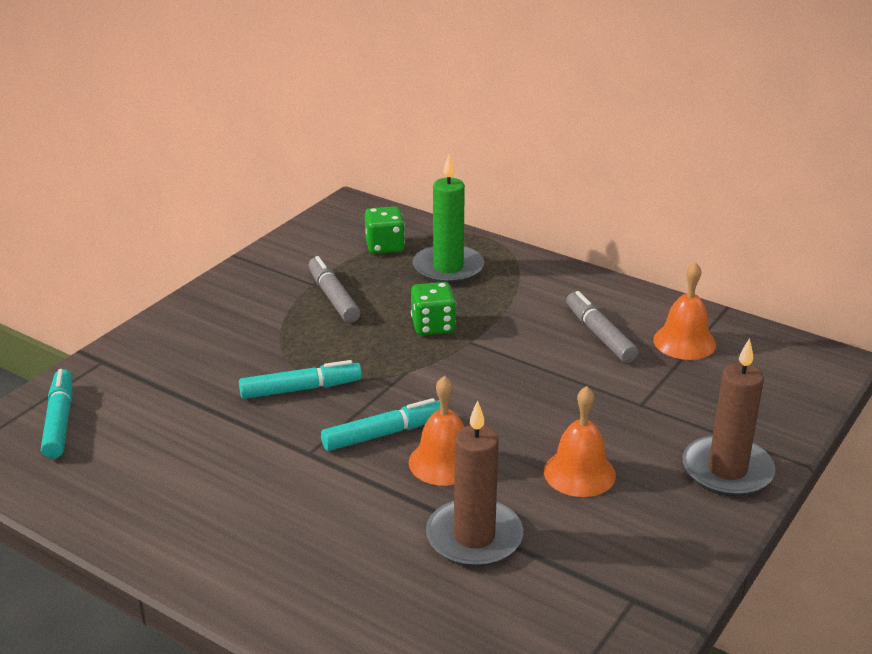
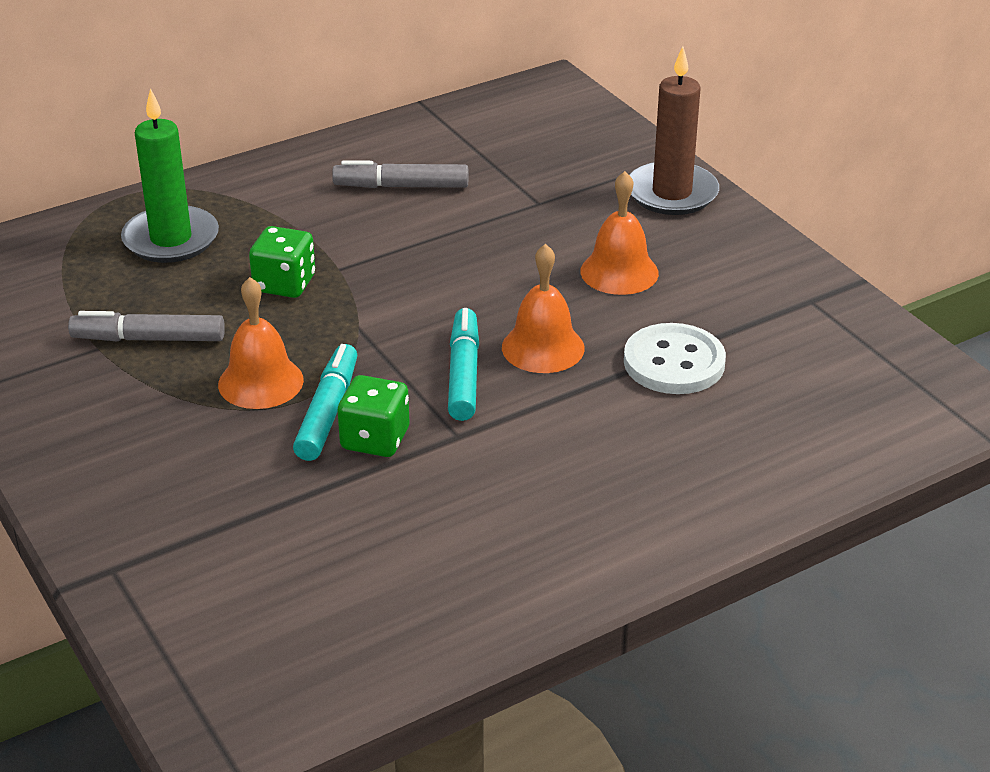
camera: 65 degrees left, 5 degrees up
turquoise marker [41,369,72,459] -> none
green dice [365,206,405,254] -> green dice moved to [338,375,409,457]
brown candle [426,400,523,567] -> white button [624,323,726,394]
orange bell [653,262,716,360] -> orange bell moved to [218,277,304,409]

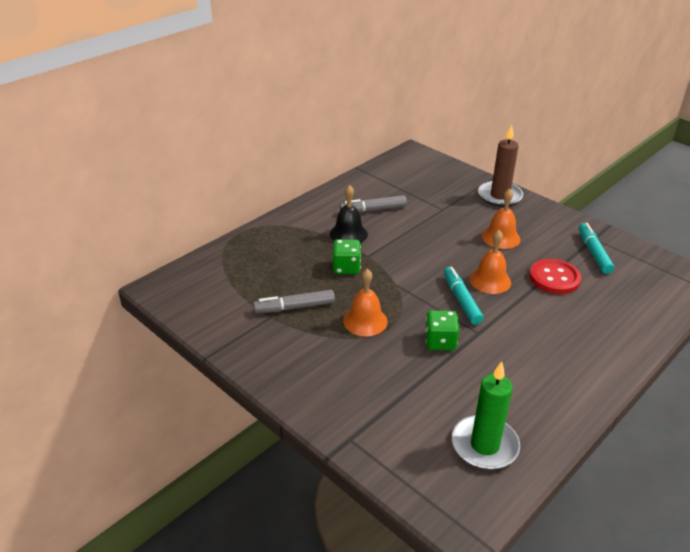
camera: 15 degrees left, 0 degrees up
green candle [121,88,219,263] -> green candle moved to [452,361,520,470]
turquoise marker [293,344,357,461] -> turquoise marker moved to [579,223,614,274]
white button [624,323,726,394] -> red button [529,259,581,294]
none -> black bell [330,185,368,243]

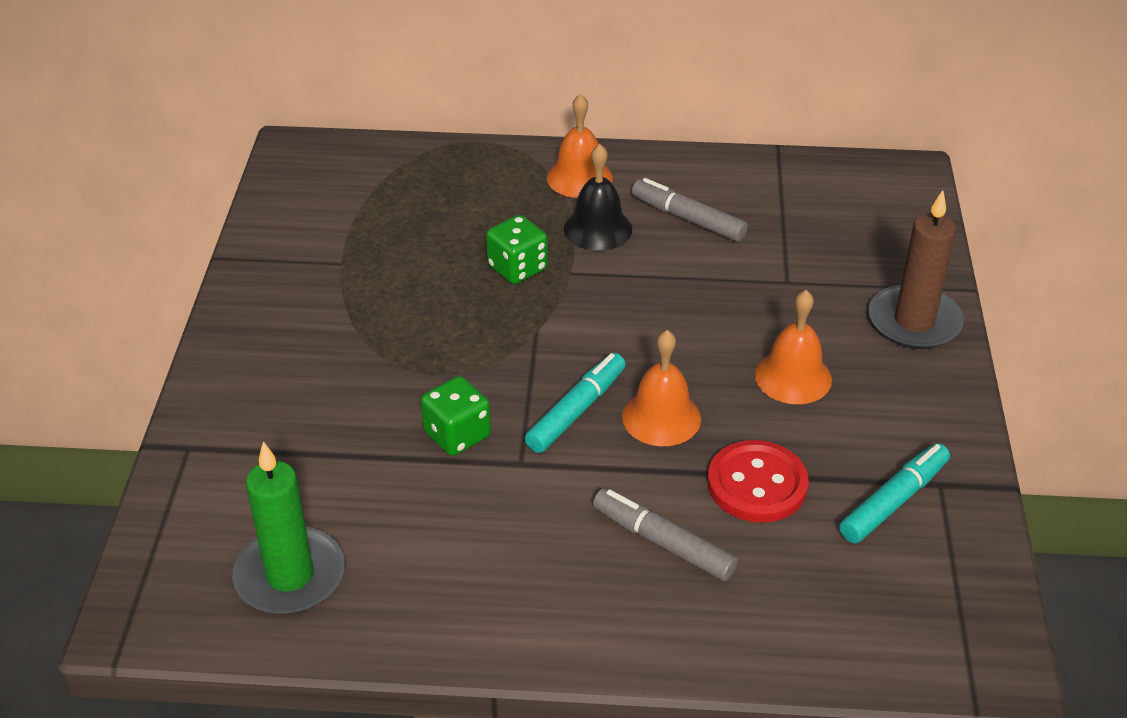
camera: 50 degrees right, 5 degrees up
grey marker [253,290,335,313] -> grey marker moved to [593,489,738,581]
orange bell [343,269,388,336] -> orange bell moved to [547,94,613,198]

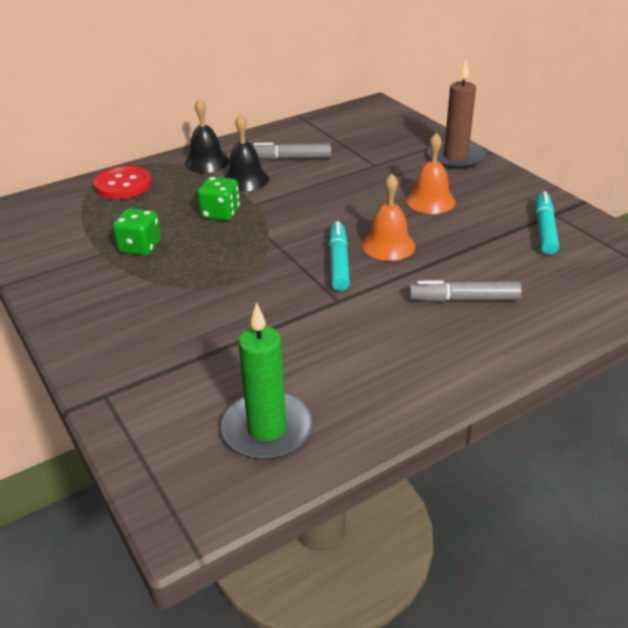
camera: 35 degrees left, 5 degrees down
green dice [421,376,491,456] -> green dice moved to [113,208,161,256]
orange bell [547,94,613,198] -> black bell [185,98,229,173]
red button [708,440,809,523] -> red button moved to [93,166,152,199]

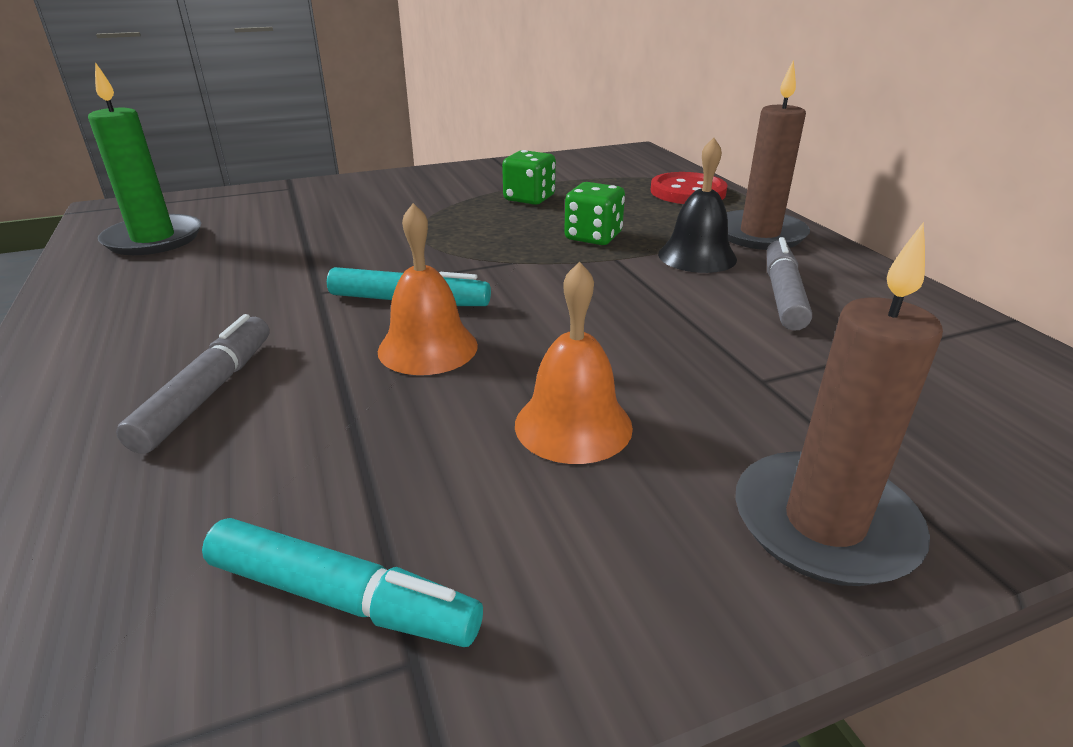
camera: 100 degrees right, 5 degrees down
black bell [185,98,229,173] -> brown candle [727,60,810,250]

